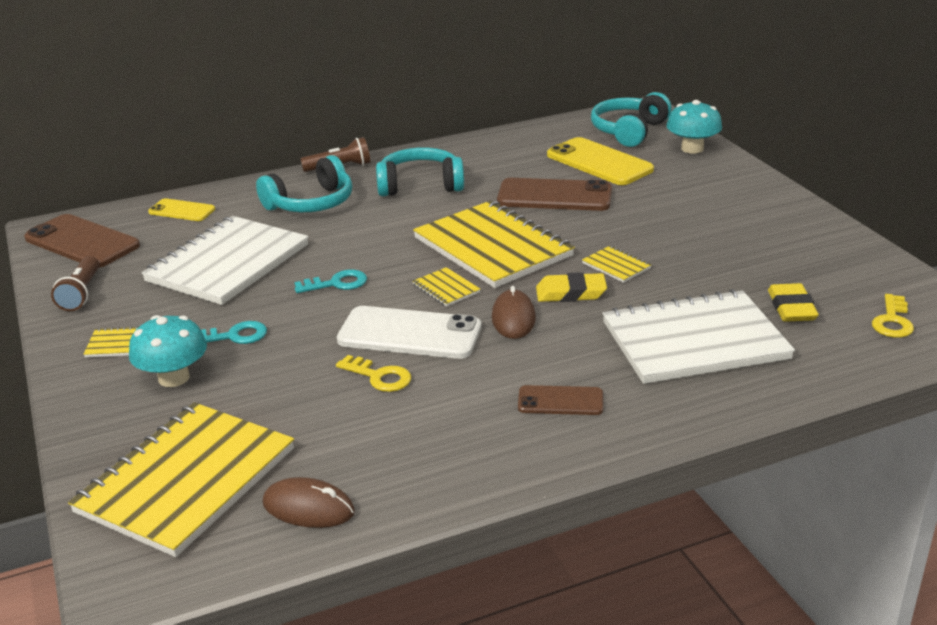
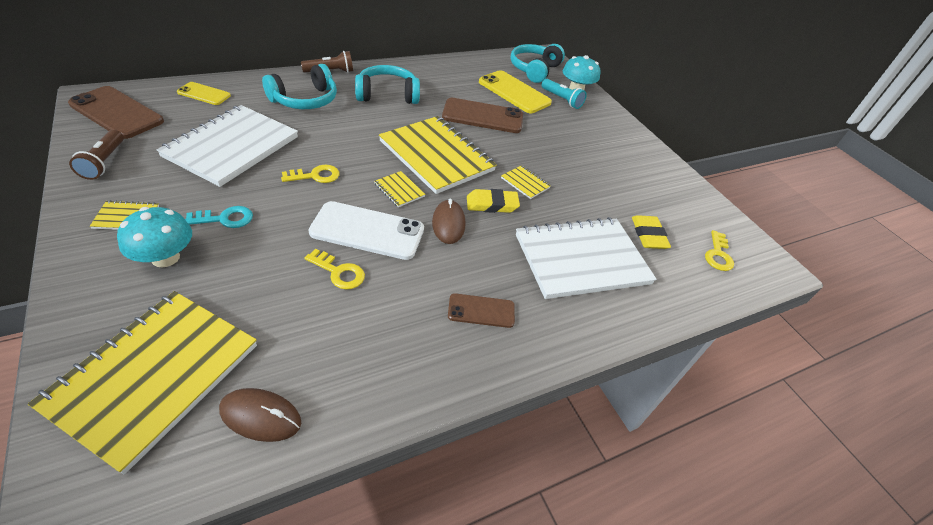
camera: 10 degrees left, 15 degrees up
turquoise key [294,269,367,293] -> yellow key [281,165,340,183]
none -> turquoise flashlight [541,79,587,109]

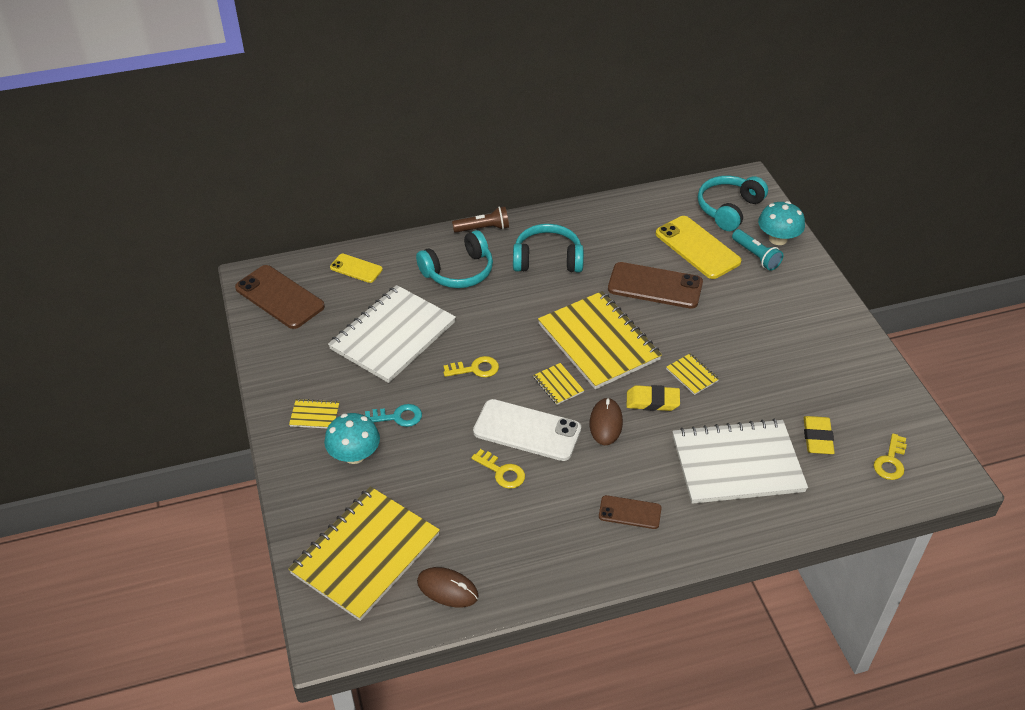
camera: 15 degrees right, 0 degrees up
brown flashlight [69,130,124,180] -> none

